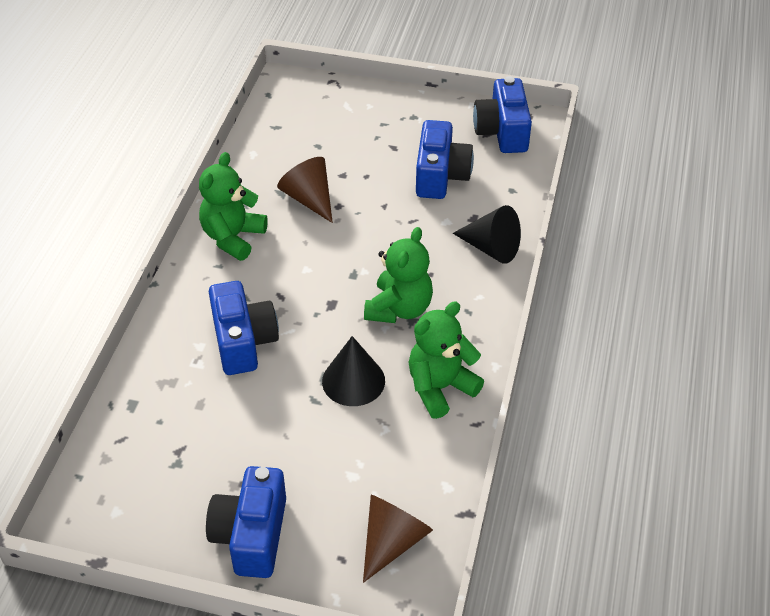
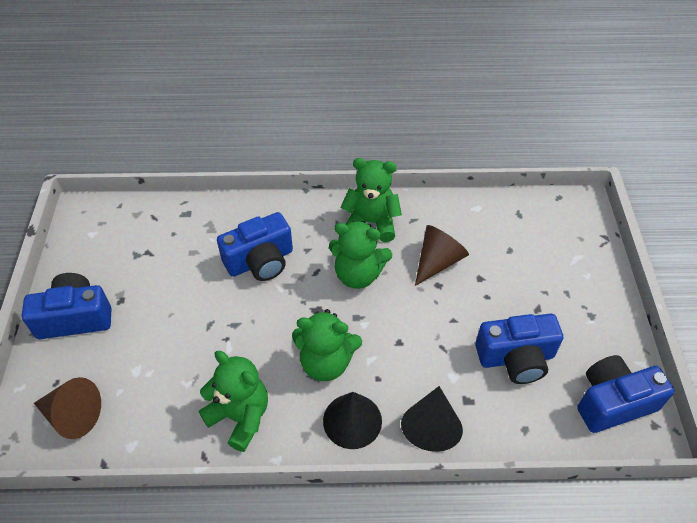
camera: 75 degrees right, 5 degrees up
black cone [322,336,385,406] -> black cone moved to [323,392,382,449]
none -> green teddy bear [329,221,392,289]

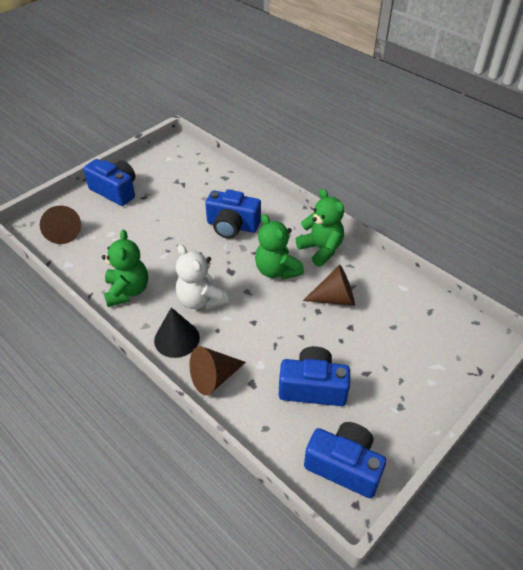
camera: 45 degrees right, 5 degrees down
green teddy bear [292,309,362,381] -> white teddy bear [176,244,229,310]
black cone [401,386,463,452] -> brown cone [189,346,246,396]
blue camera [475,314,563,384] -> blue camera turned 150 degrees clockwise [279,346,350,406]

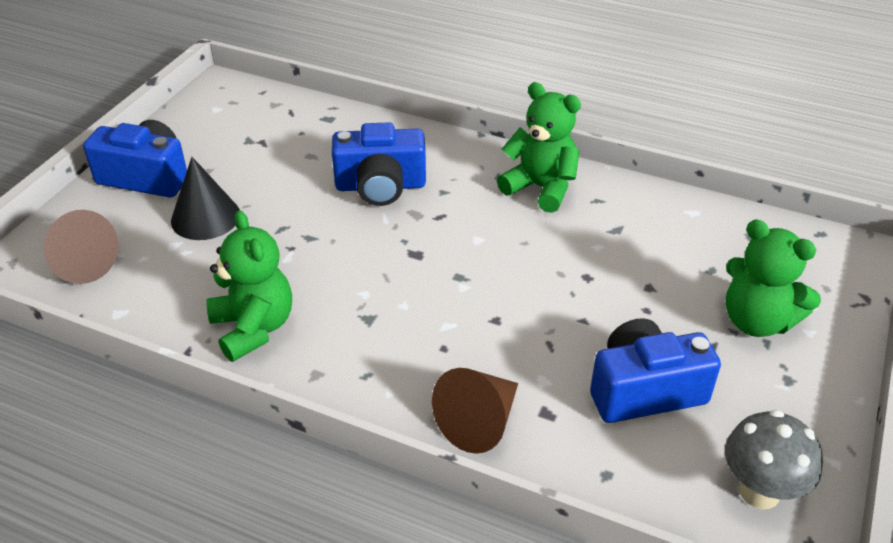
camera: 20 degrees left, 5 degrees down
black cone [154,307,200,358] -> black cone moved to [171,157,240,240]
white teddy bear [176,244,229,310] -> none
green teddy bear [255,214,304,279] -> green teddy bear moved to [726,220,821,337]
brown cone [303,265,355,306] -> none
blue camera [304,422,386,498] -> grey mushroom [725,410,823,509]

